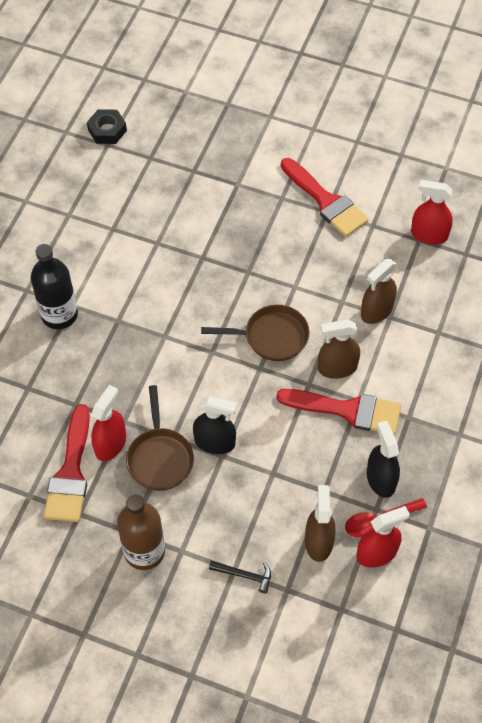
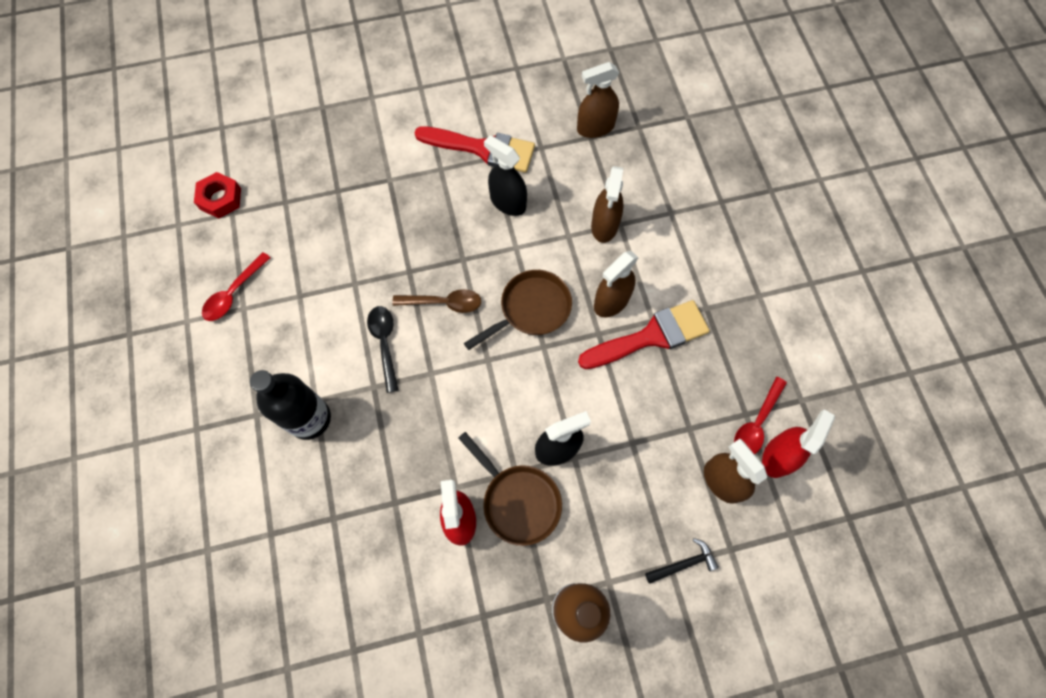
camera: 35 degrees left, 10 degrees up
red brush [44,404,90,522] -> none
black nut [87,109,127,144] -> red nut [194,172,241,219]
black spray bottle [367,421,400,498] -> black spray bottle moved to [484,135,527,216]
red spray bottle [411,180,453,244] -> brown spray bottle [577,62,619,138]
none -> red spoon [202,252,271,321]
none -> black spoon [367,306,399,393]
none -> brown spoon [392,289,481,313]

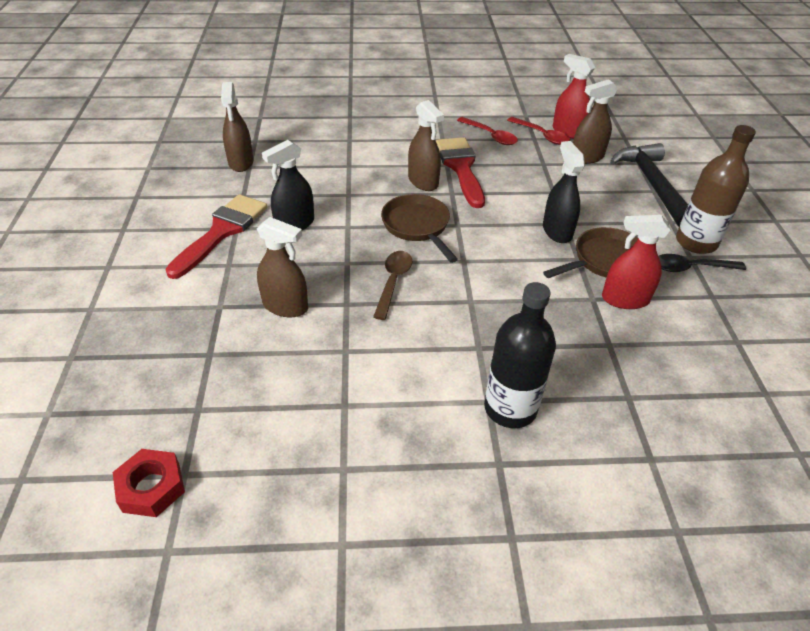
camera: 80 degrees left, 25 degrees down
red spoon [202,252,271,321] -> red spoon moved to [457,117,518,145]
black spoon [367,306,399,393] -> black spoon moved to [658,254,746,272]
brown spray bottle [591,166,624,243] -> brown spray bottle moved to [257,217,308,317]
black hammer [645,538,719,584] -> black hammer [610,143,688,227], size x2.22

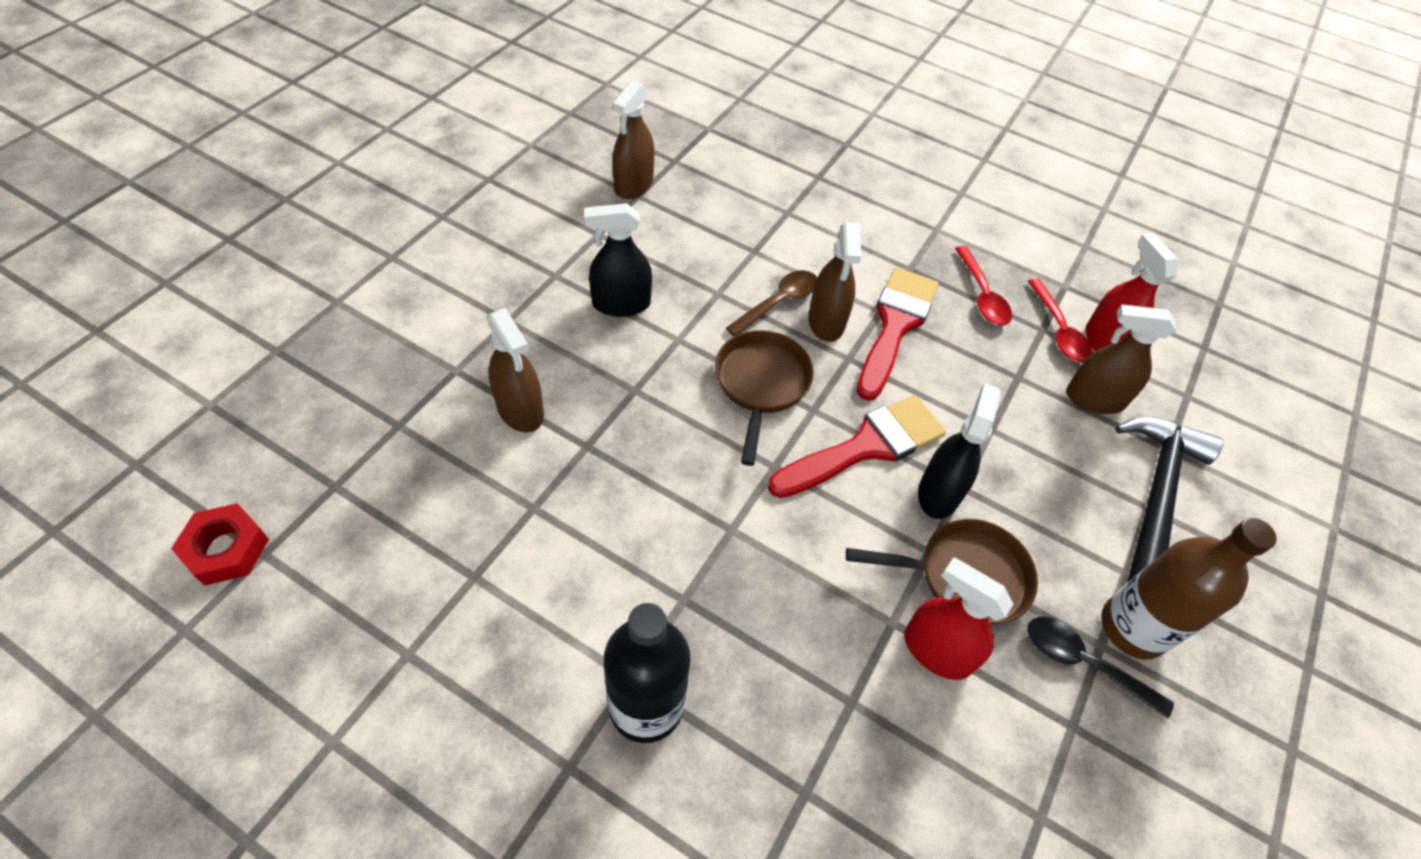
camera: 30 degrees right, 10 degrees up
red brush [165,194,267,279] -> red brush moved to [768,395,946,498]
brown spoon [373,251,413,320] -> brown spoon moved to [726,270,817,336]

